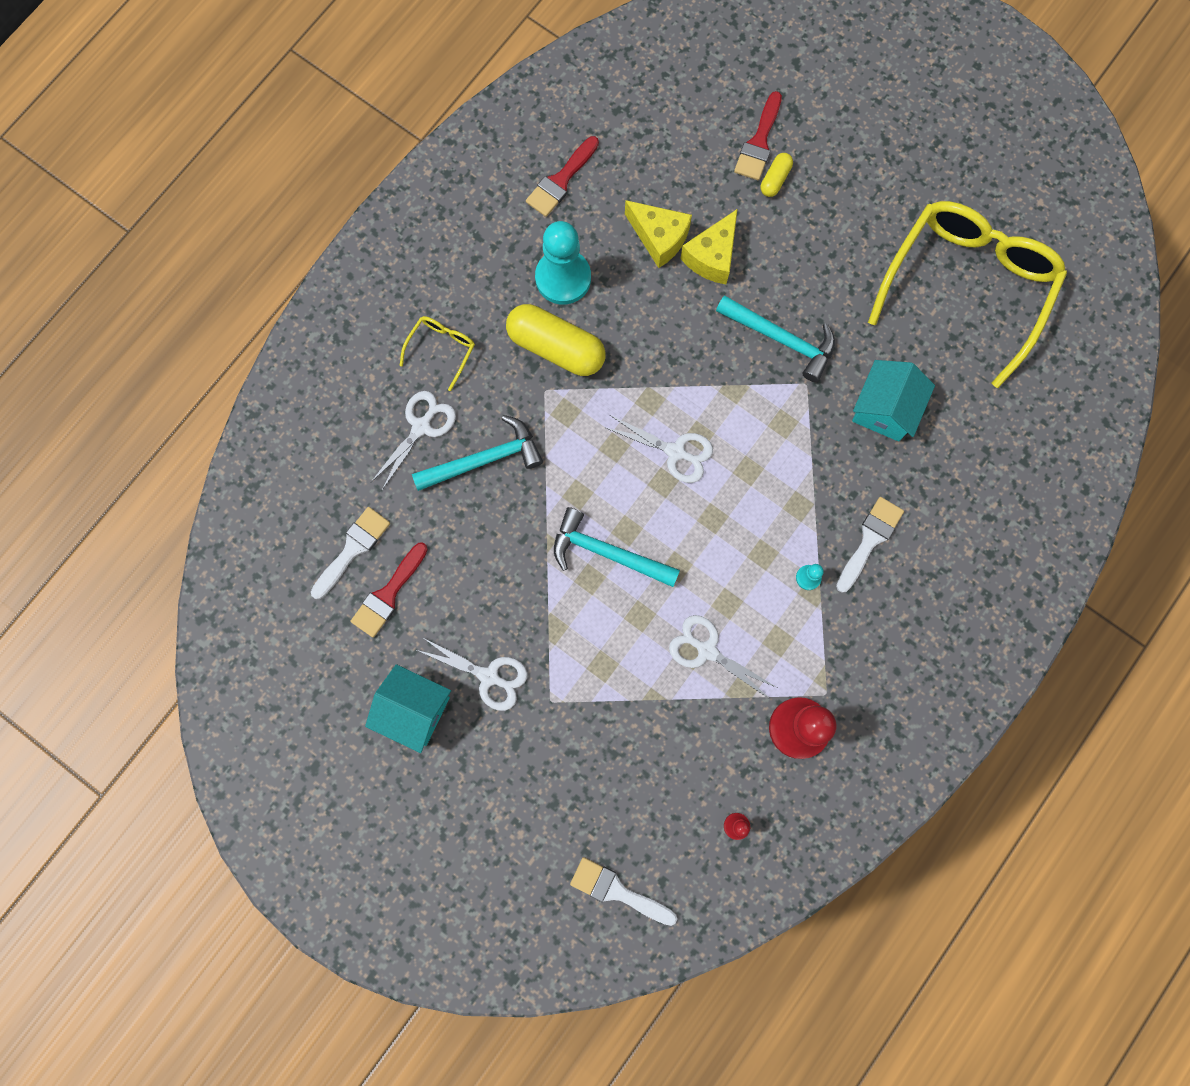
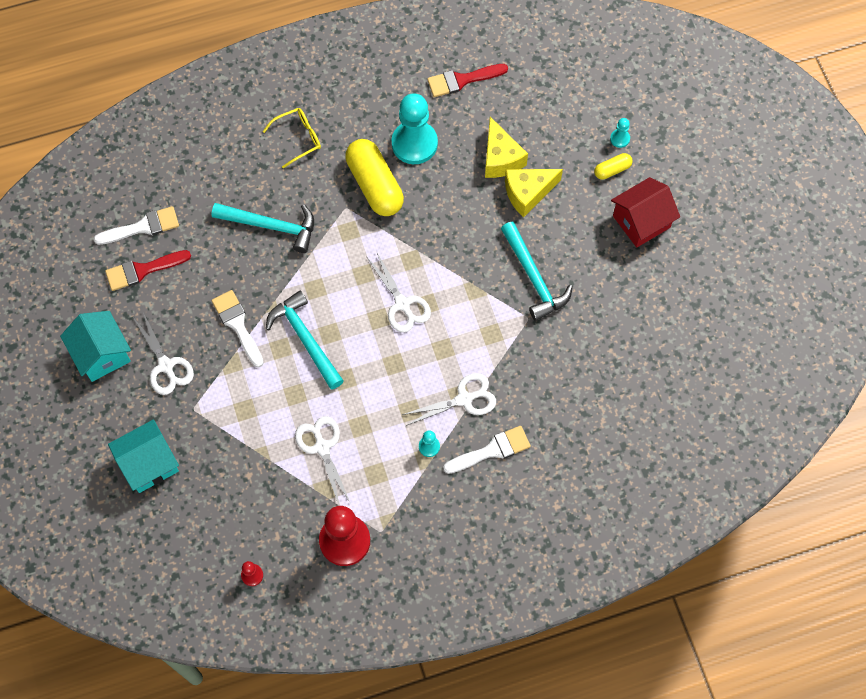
camera: 35 degrees right, 10 degrees down
white scissors [370,391,456,490] -> white scissors moved to [402,373,496,426]
white brush [570,857,677,926] -> white brush moved to [212,290,264,368]
red brush [734,91,782,180] -> turquoise pawn [610,118,630,148]
turquoise house [852,360,935,441] -> turquoise house moved to [108,419,179,493]
yellow glasses [868,201,1067,388] -> none
none -> red house [611,177,680,248]

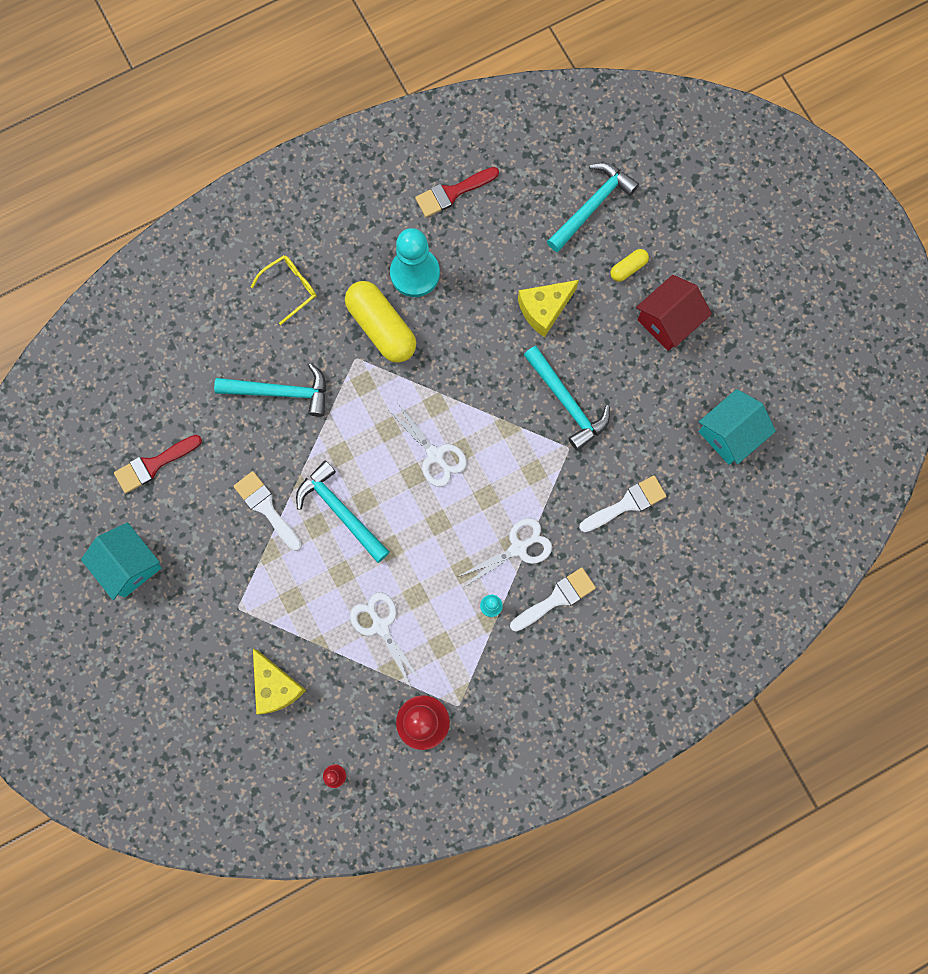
camera: 10 degrees left, 10 degrees up
white brush [94,206,179,245] -> white brush moved to [579,475,666,533]
turquoise house [108,419,179,493] -> turquoise house moved to [699,389,776,465]
white scissors [132,313,194,395] -> none
yellow cheese [485,117,528,178] -> yellow cheese moved to [253,649,306,714]
turquoise pawn [610,118,630,148] -> none
none -> turquoise hammer [547,163,639,252]

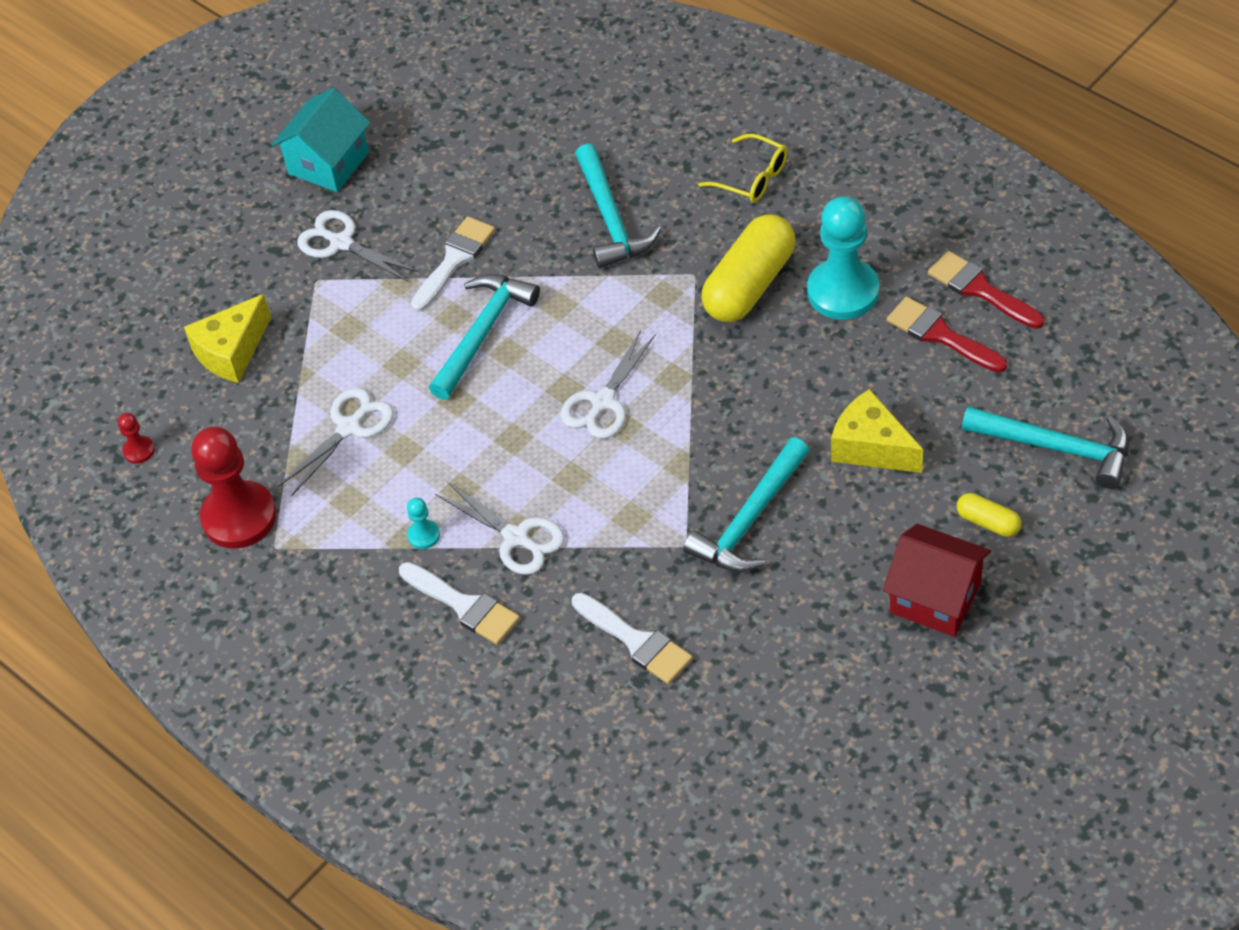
camera: 75 degrees right, 25 degrees down
red brush [114,435,202,493] -> red brush moved to [887,297,1007,373]
turquoise house [699,389,776,465] -> none
none -> white scissors [297,210,418,282]

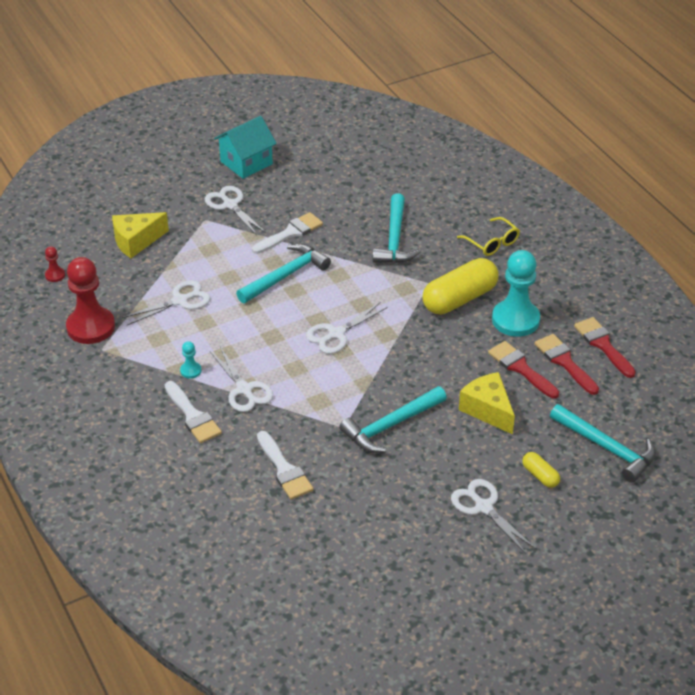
camera: 15 degrees right, 10 degrees down
red house [883,524,991,637] -> white scissors [451,479,536,554]
none -> red brush [488,341,559,398]

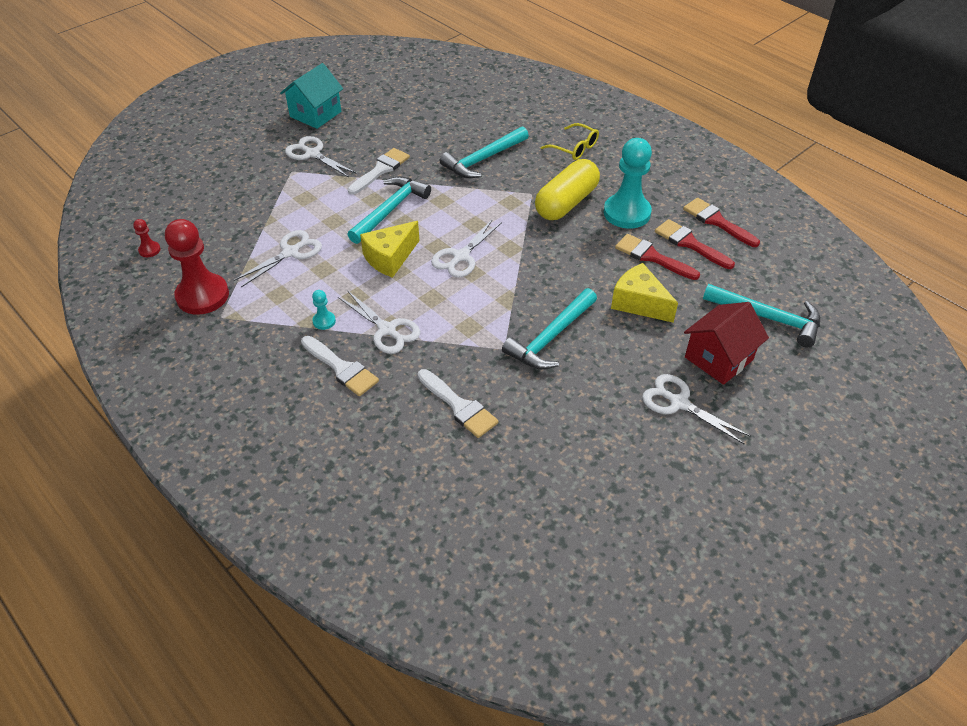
camera: 15 degrees left, 5 degrees up
yellow cheese [112,212,169,258] -> yellow cheese moved to [360,221,420,278]
turquoise hammer [373,193,421,263] -> turquoise hammer turned 60 degrees clockwise [440,126,529,178]
yellow capsule [522,452,560,488] -> red house [684,302,769,385]

